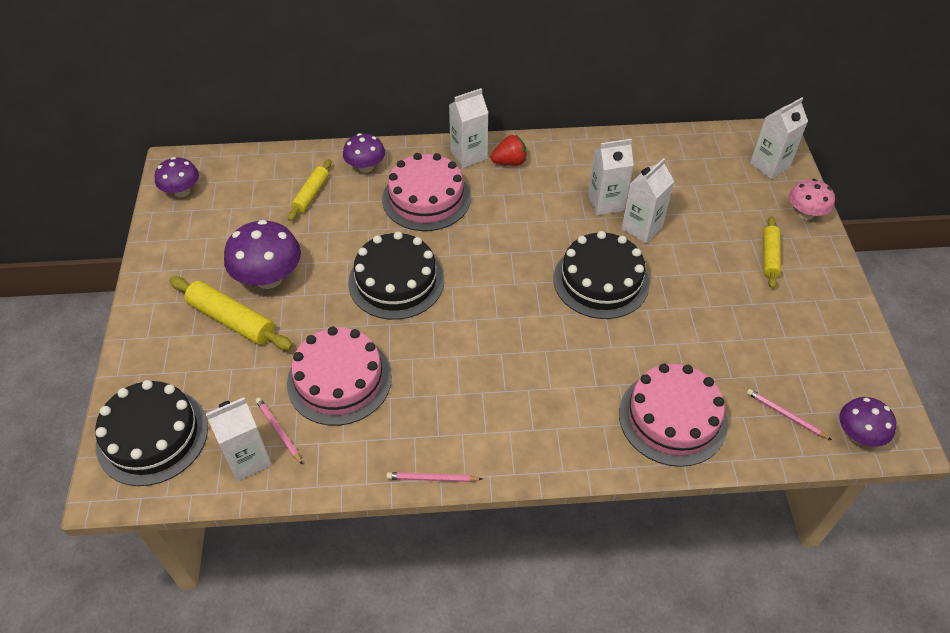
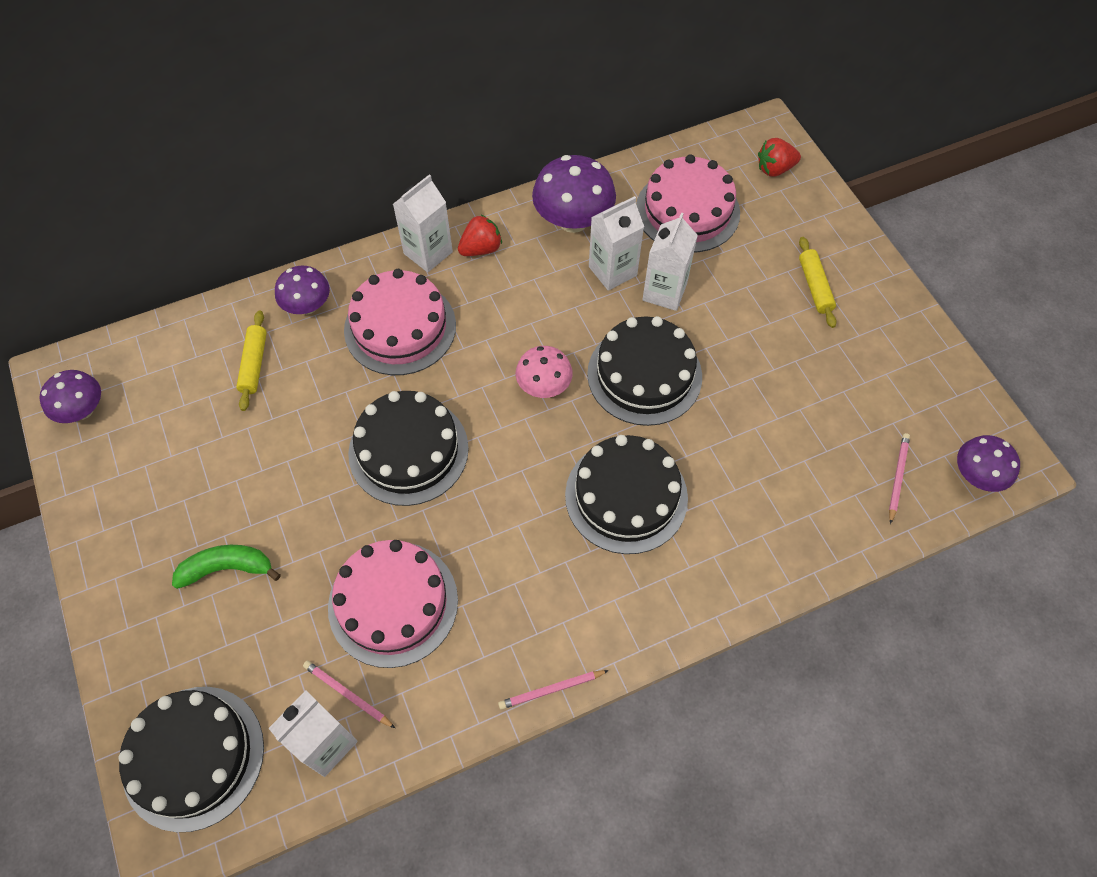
camera: 20 degrees left, 10 degrees up
yellow rolling pin [169,276,293,350] -> green banana [172,545,281,589]
purple mushroom [224,220,301,289] -> purple mushroom moved to [532,155,616,233]
pink cake [619,364,728,467] -> pink cake moved to [636,154,740,252]
pink pencil [747,389,832,440] -> pink pencil turned 90 degrees clockwise [889,433,910,524]
white carton [750,97,808,179] -> red strawberry [758,138,801,176]
pink mushroom [789,179,835,220] -> pink mushroom moved to [516,346,573,398]
none -> black cake [565,435,688,554]

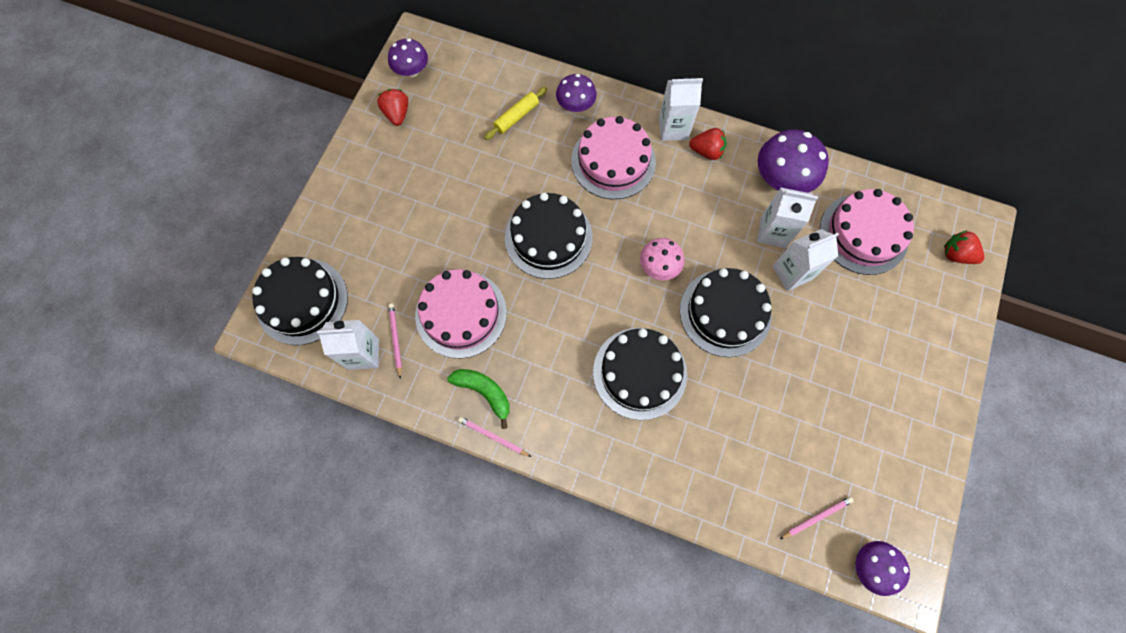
camera: 45 degrees right, 10 degrees up
green banana [172,545,281,589] -> green banana moved to [447,369,510,429]
yellow rolling pin [799,237,837,328] -> none
none -> red strawberry [377,89,408,126]

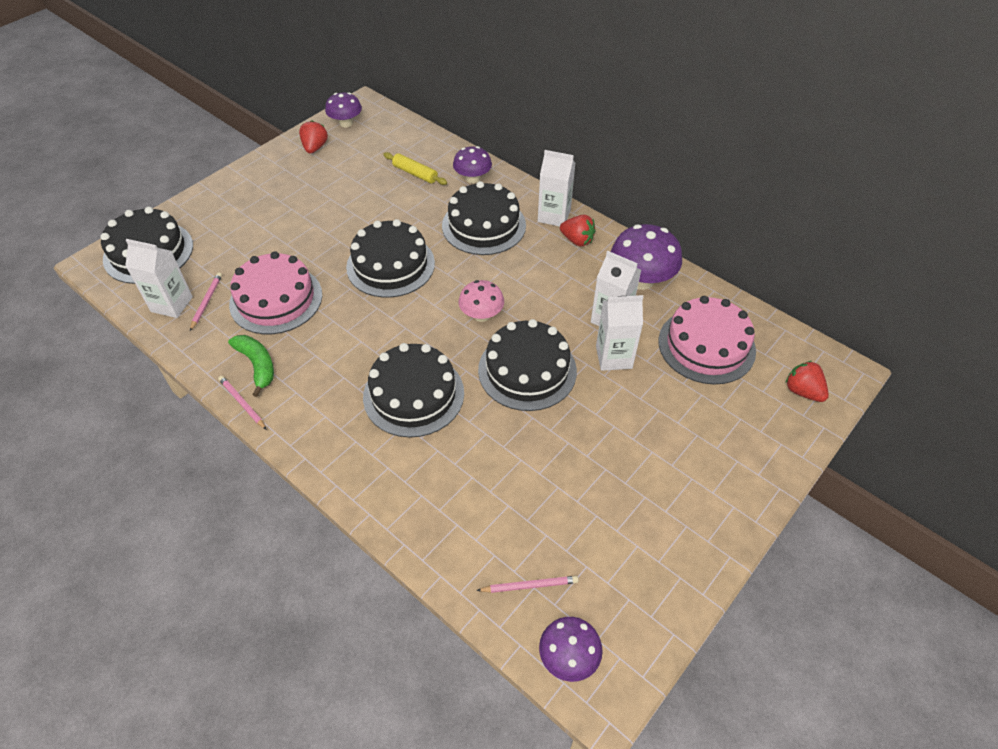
camera: 20 degrees right, 20 degrees down
yellow rolling pin [484,87,547,140] -> yellow rolling pin turned 60 degrees clockwise [383,152,447,185]
pink cake [571,116,656,199] -> black cake [442,181,526,255]

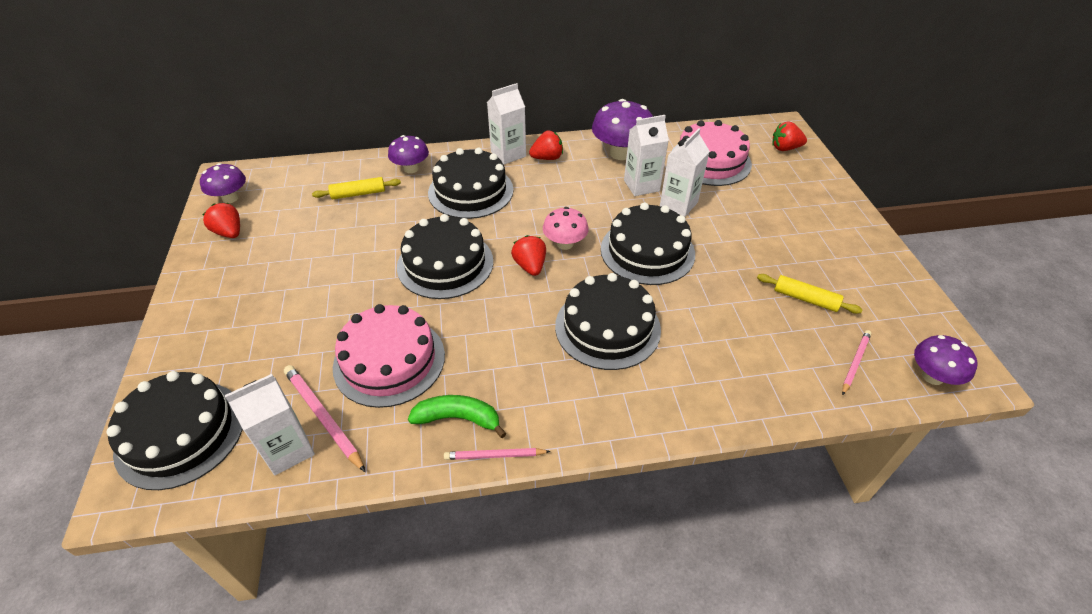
camera: 50 degrees left, 5 degrees down
pink pencil [190,273,222,331] -> pink pencil [284,365,366,472], size x1.57
none -> red strawberry [511,235,546,276]
none -> yellow rolling pin [757,274,862,314]

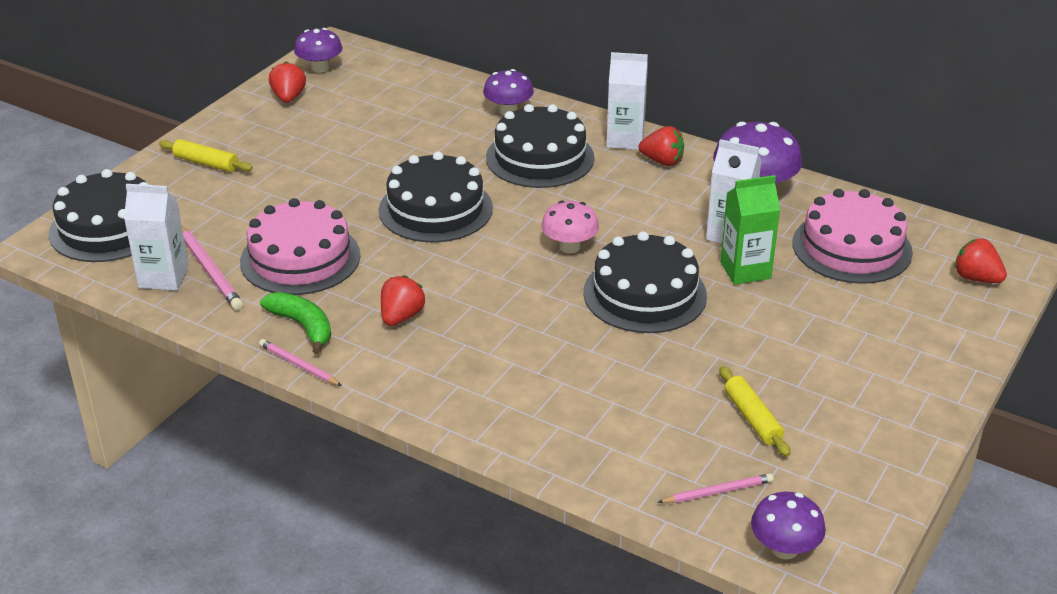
camera: 40 degrees right, 10 degrees down
pink pencil [284,365,366,472] -> pink pencil turned 150 degrees clockwise [182,226,243,310]
yellow rolling pin [312,177,401,199] -> yellow rolling pin moved to [159,139,253,172]
red strawberry [511,235,546,276] -> red strawberry moved to [381,275,426,326]
black cake [555,273,661,370] -> none
white carton [660,128,710,217] -> green carton [720,175,780,285]

